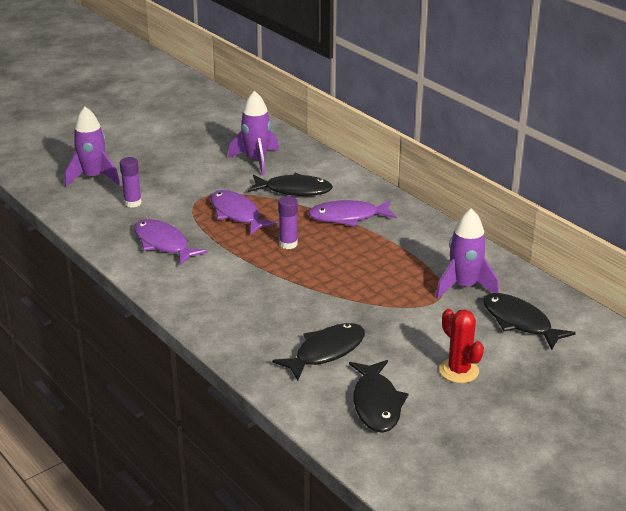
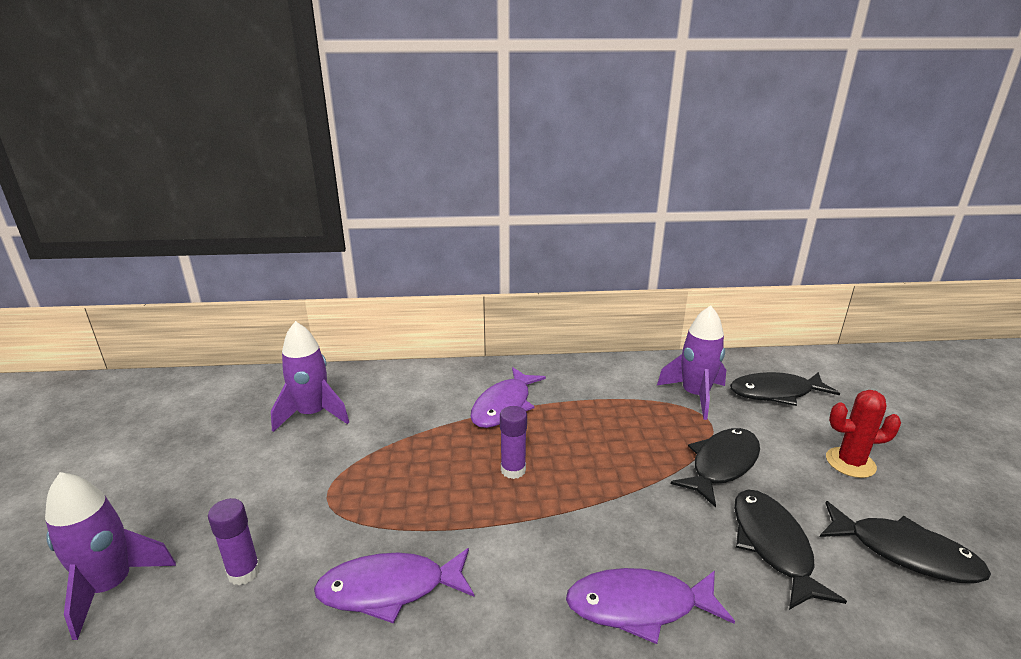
camera: 55 degrees left, 5 degrees down
purple fish [210,190,278,235] -> purple fish moved to [566,568,735,644]
black fish [248,173,333,196] -> black fish moved to [671,428,760,507]

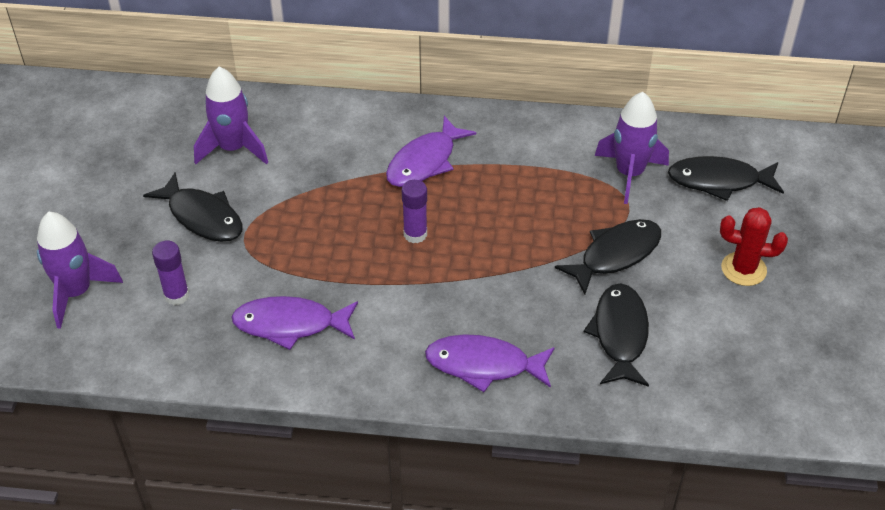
camera: 10 degrees right, 20 degrees up
black fish [820,501,991,584] -> black fish moved to [143,173,243,242]

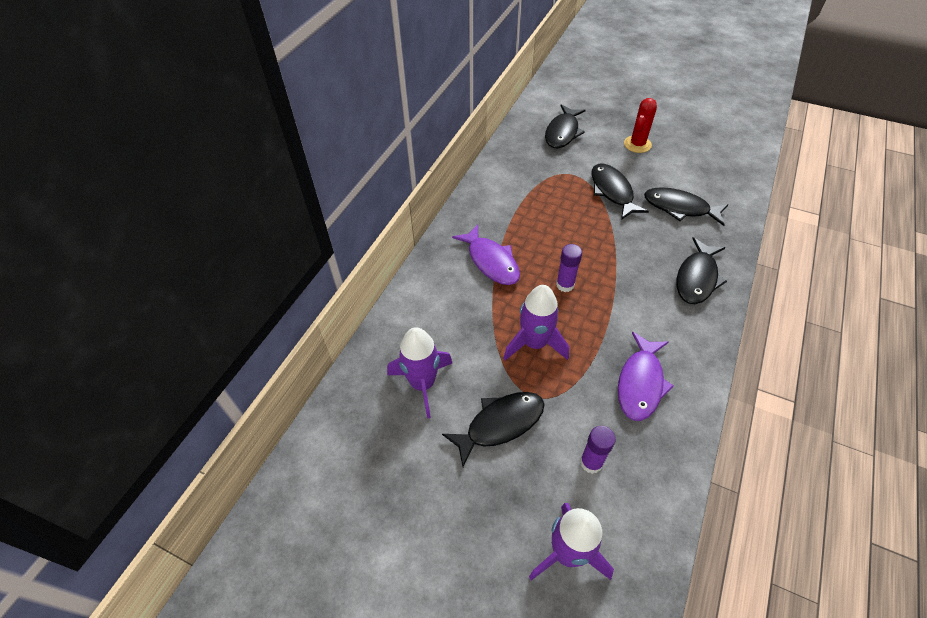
camera: 70 degrees left, 5 degrees up
purple fish [425,334,555,392] -> black fish [676,237,727,304]
purple rocket [595,92,669,204] -> purple rocket moved to [503,285,569,361]

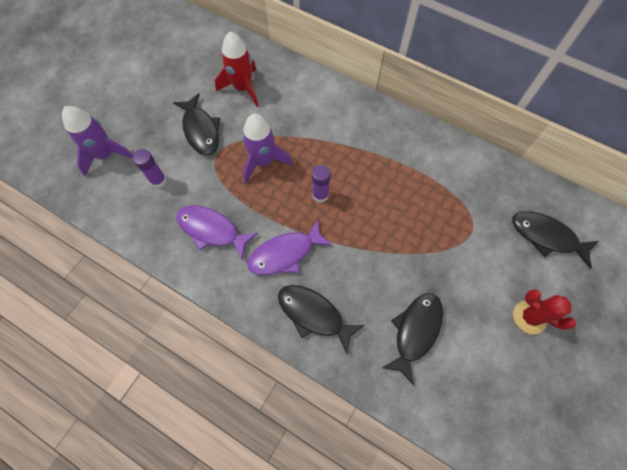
camera: 95 degrees right, 15 degrees up
purple rocket [387,327,452,419] -> red rocket [215,31,259,107]
purple fish [452,224,520,285] -> purple fish moved to [247,219,332,275]
black fish [592,163,649,220] -> none

